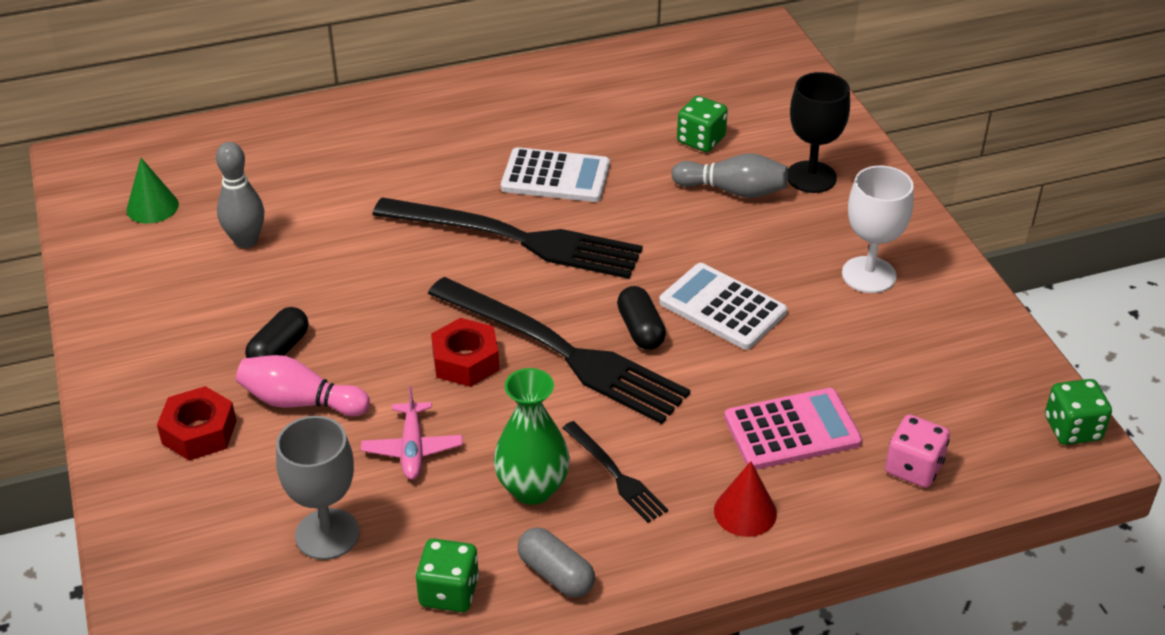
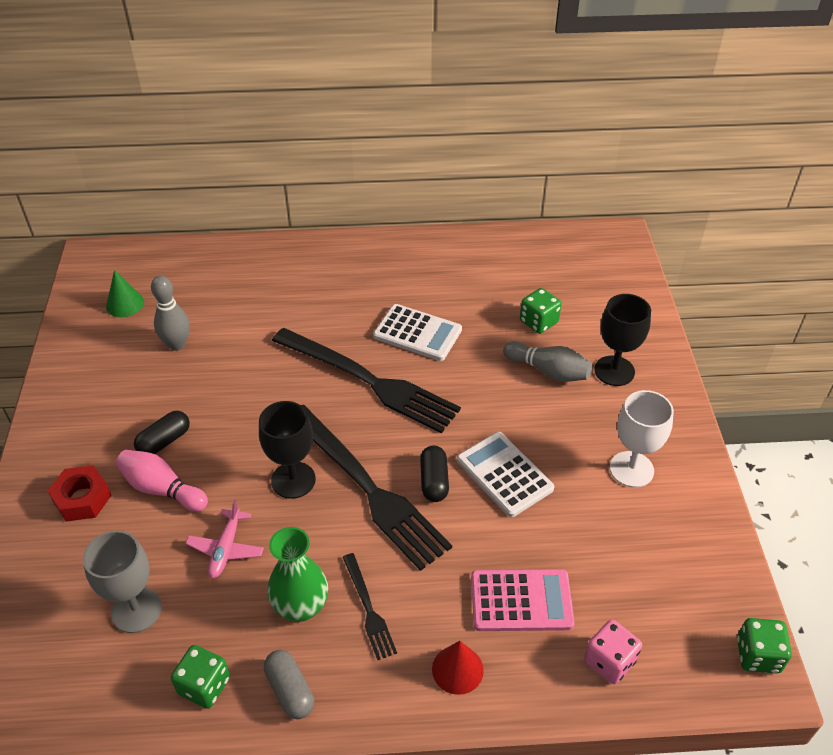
camera: 15 degrees right, 5 degrees up
red nut [431,318,499,387] -> black goblet [259,401,316,499]

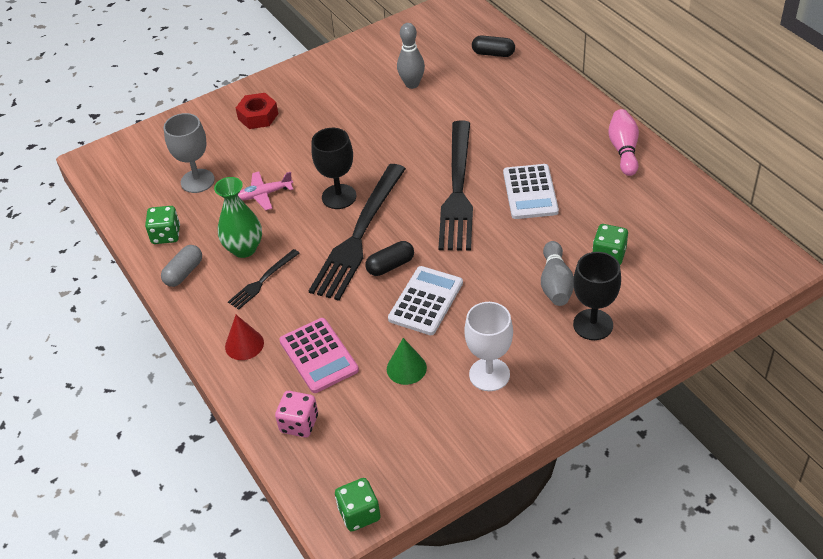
camera: 65 degrees right, 0 degrees up
green cone [106,270,144,317] -> green cone moved to [387,338,427,385]
pink bowling pin [115,450,208,512] -> pink bowling pin moved to [608,109,639,176]
black capsule [134,411,190,454] -> black capsule moved to [472,36,515,57]

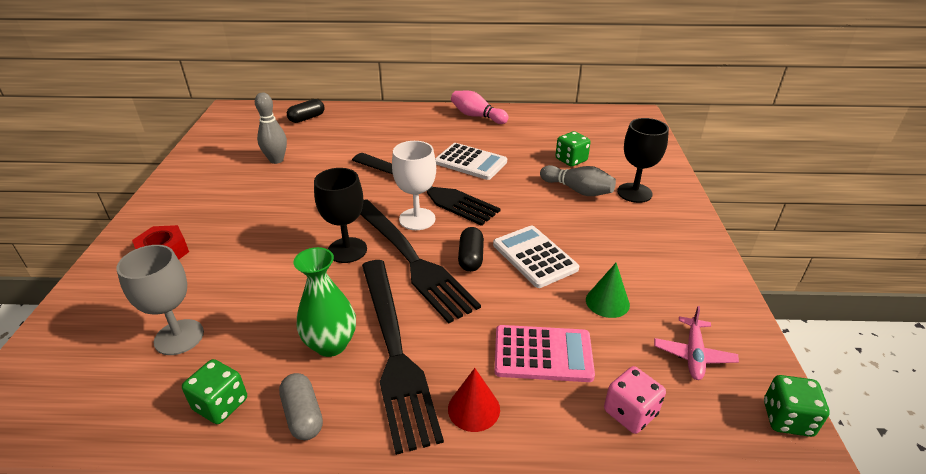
camera: 60 degrees left, 10 degrees down
black fork [228,249,299,310] -> black fork [362,260,444,455], size x2.15
pink plane [238,172,293,211] -> pink plane moved to [654,306,739,380]
white goblet [464,302,513,391] -> white goblet moved to [392,141,436,230]

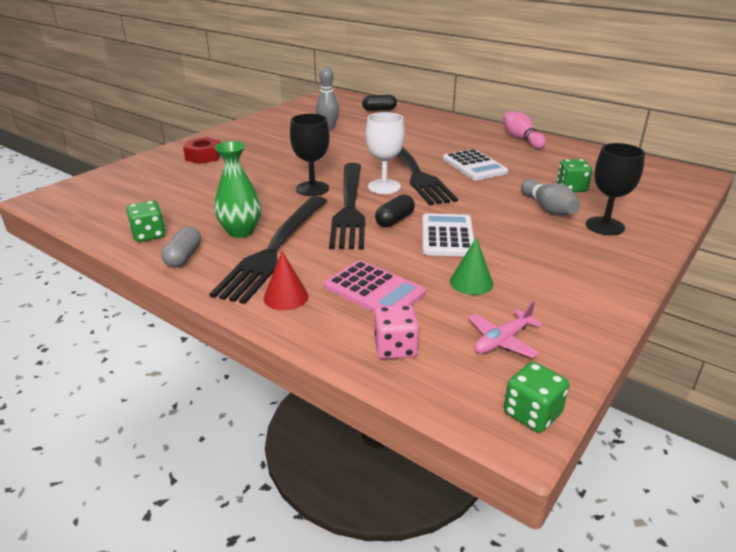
camera: 35 degrees right, 5 degrees down
grey goblet [117,245,204,355] -> none

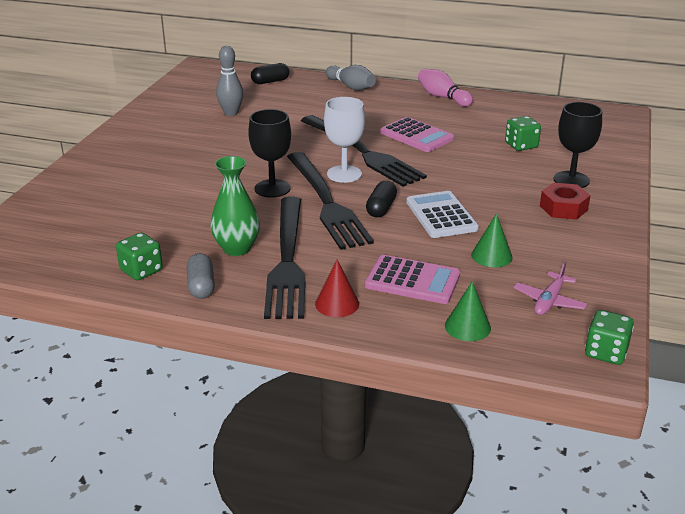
camera: 20 degrees left, 0 degrees up
red nut [183,137,221,164] -> red nut moved to [540,183,591,220]
pink dice [374,305,420,359] -> green cone [445,281,491,341]
white calculator [443,149,508,180] -> pink calculator [380,117,454,152]
grey bowling pin [521,179,581,216] -> grey bowling pin moved to [326,65,376,91]

